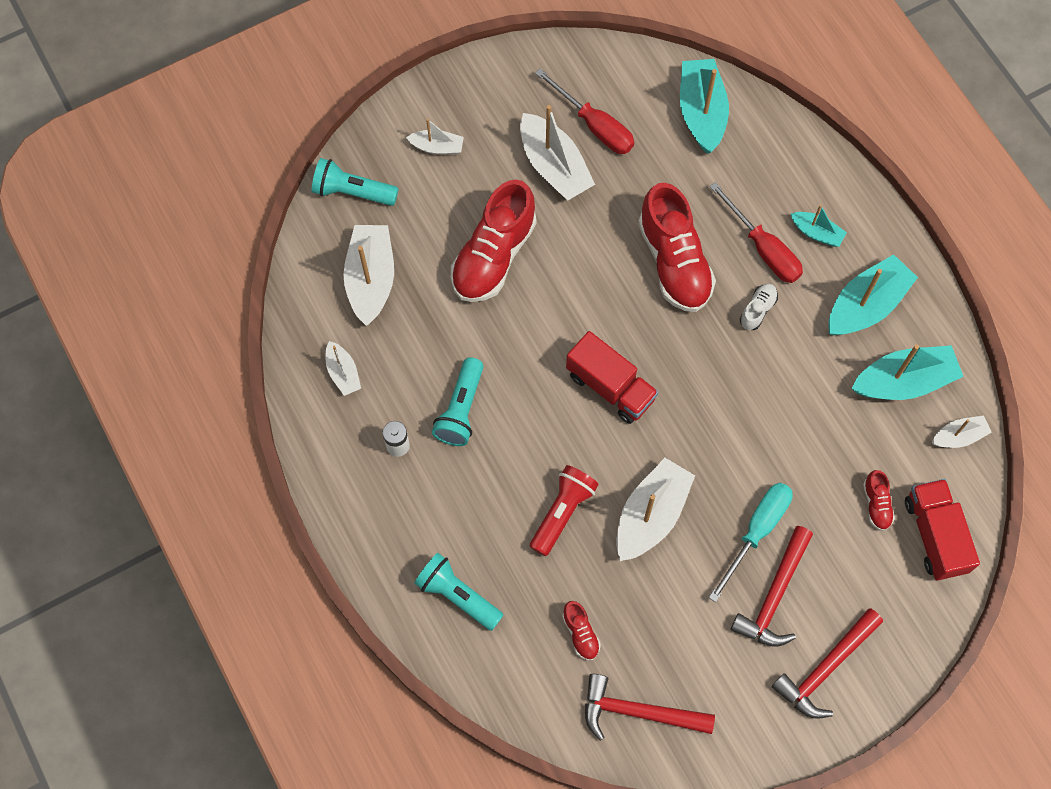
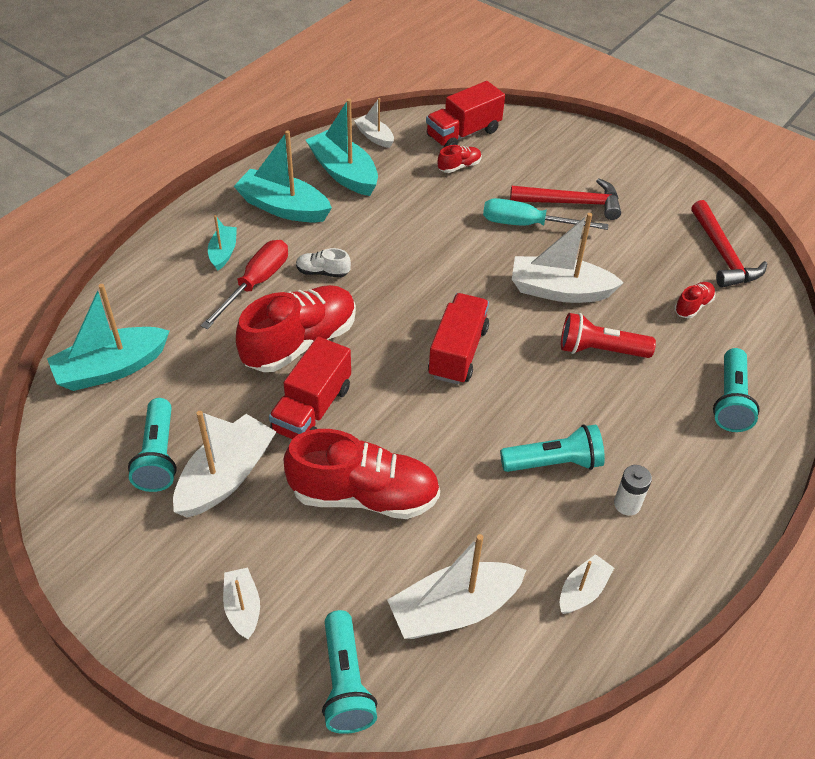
camera: 115 degrees left, 20 degrees down
red screwdriver [535,69,634,154] -> turquoise flashlight [128,398,177,492]
red hammer [771,608,883,719] -> none
none -> red truck [269,337,351,439]

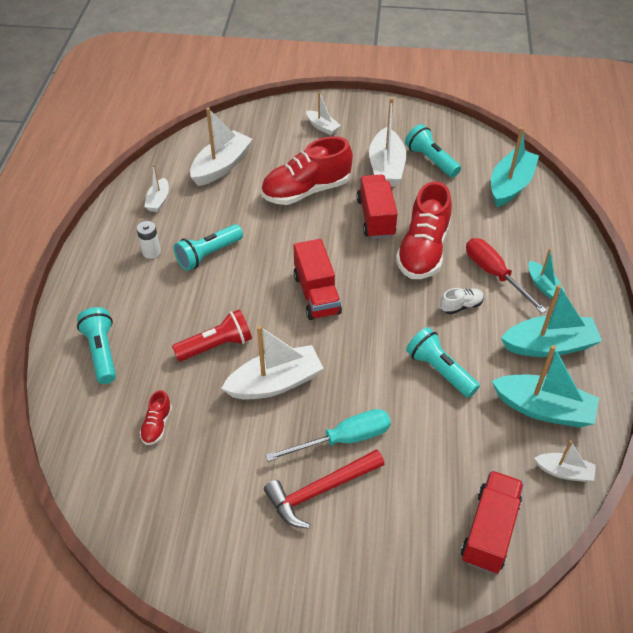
camera: 150 degrees right, 0 degrees up
red screwdriver [201,240,288,329] -> red screwdriver turned 150 degrees clockwise [466,238,547,313]
turquoise flashlight [322,610,377,734] -> turquoise flashlight moved to [406,327,480,398]
red shoe [438,145,482,173] -> none
red hammer [691,200,767,288] -> none

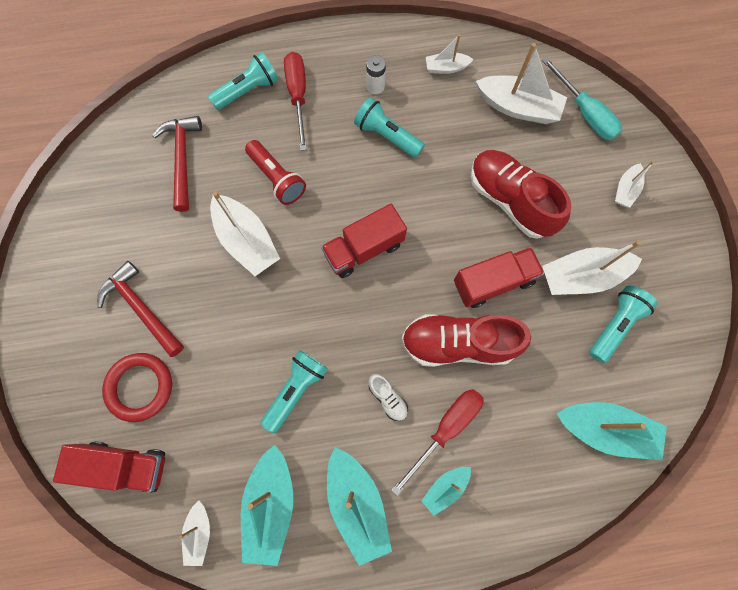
camera: 75 degrees right, 25 degrees up
red shoe [139,390,172,445] -> red hammer [152,116,202,212]
turquoise screwdriver [265,409,391,462] -> turquoise screwdriver moved to [542,57,622,140]
none -> red ring [102,353,172,422]
none -> red screwdriver [284,52,307,151]

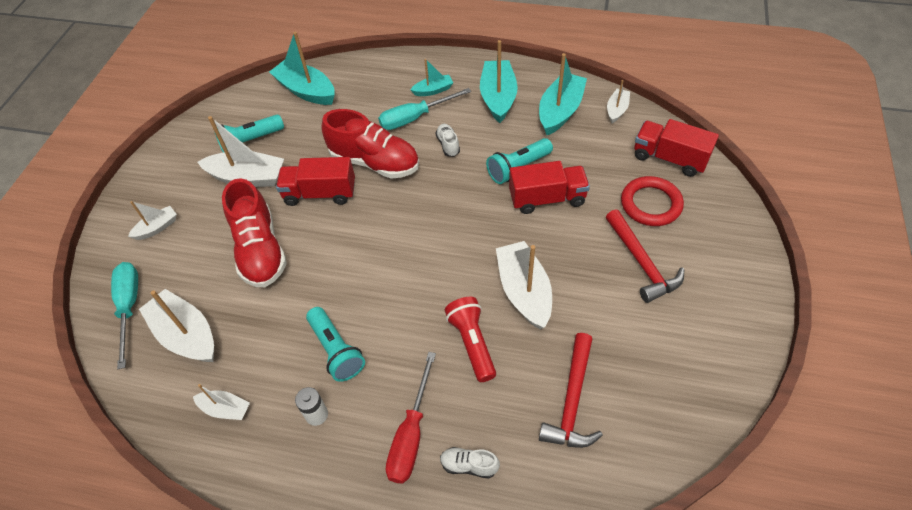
camera: 155 degrees left, 20 degrees down
turquoise flashlight [208,52,279,110] -> white shoe [440,447,500,478]
red truck [321,204,407,278] -> red truck moved to [509,161,590,214]
red screwdriver [391,389,484,496] -> turquoise screwdriver [378,88,471,130]

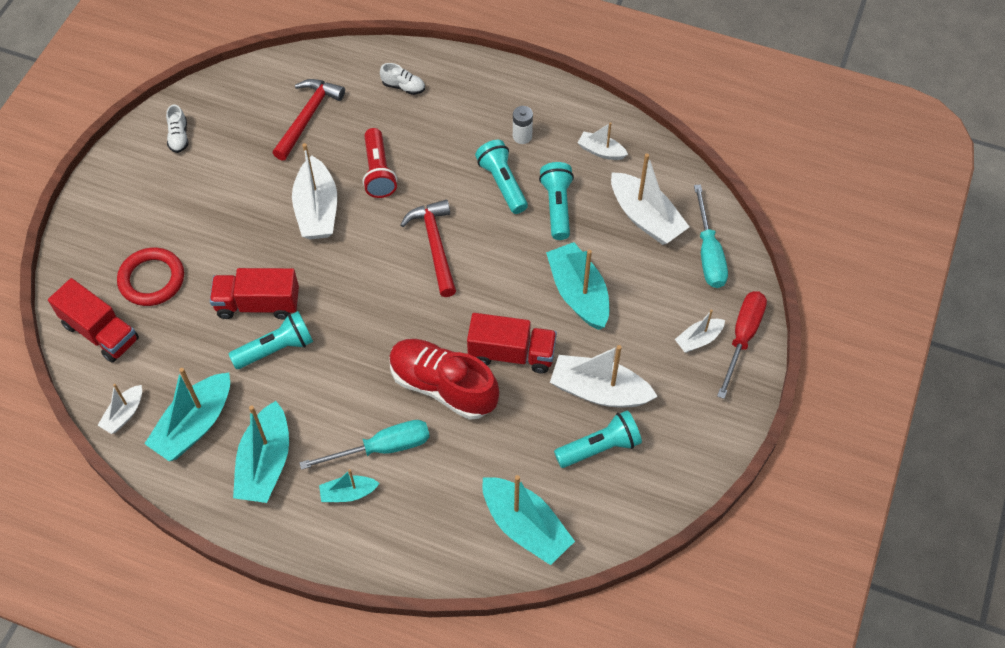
camera: 175 degrees left, 5 degrees up
red shoe [222,178,287,287] -> turquoise boat [546,242,609,330]
red screwdriver [386,352,436,483] -> red screwdriver moved to [717,291,767,399]
white shoe [435,124,460,157] -> white shoe moved to [166,104,189,153]
red hammer [606,209,684,303] -> red hammer moved to [400,200,456,297]
none -> turquoise flashlight [539,162,574,240]

